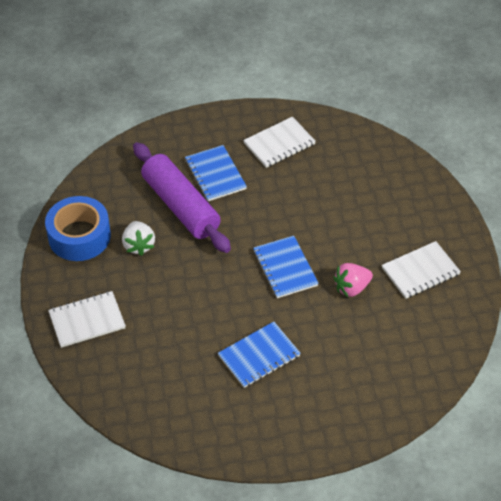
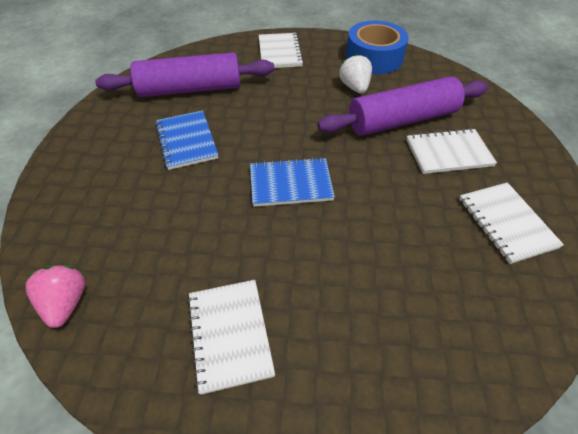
camera: 105 degrees right, 0 degrees up
white strawberry [122,221,155,256] -> white strawberry turned 75 degrees clockwise [339,53,372,93]
blue notebook [185,145,247,201] -> white notebook [406,128,497,174]
pink strawberry [333,263,373,297] -> pink strawberry moved to [26,265,86,328]
none -> purple rolling pin [95,52,274,97]

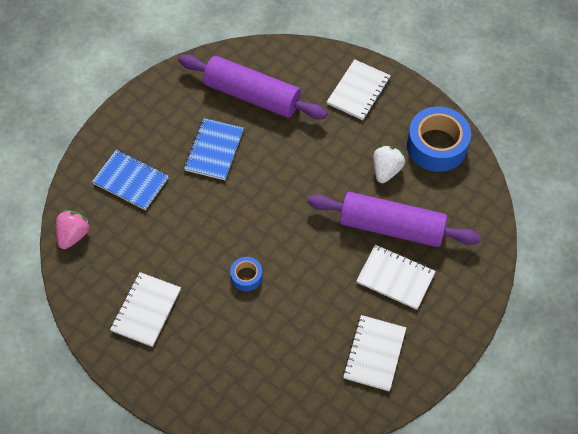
camera: 35 degrees right, 10 degrees up
blue notebook [250,157,335,207] -> blue notebook moved to [92,150,168,210]
none -> blue tape [230,257,262,291]

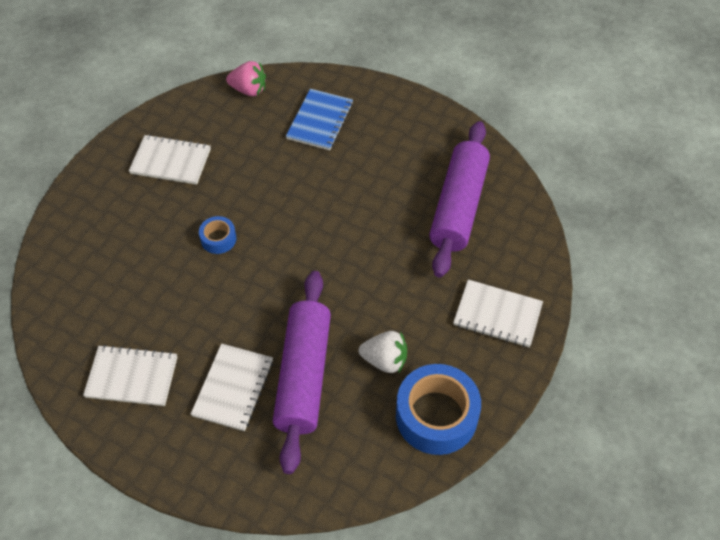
camera: 80 degrees right, 5 degrees down
blue notebook [184,118,244,180] -> none

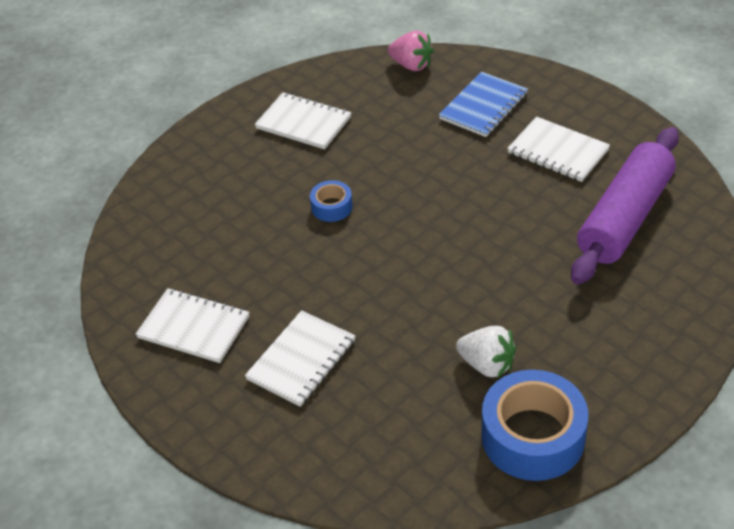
camera: 20 degrees right, 10 degrees down
purple rolling pin [273,271,331,474] -> none
white notebook [453,279,543,347] -> white notebook moved to [507,116,610,182]

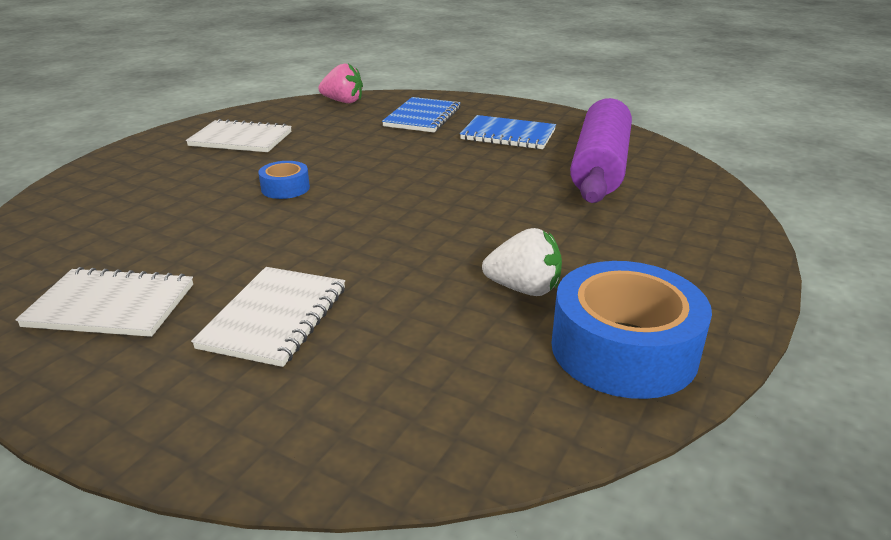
camera: 20 degrees left, 15 degrees down
white notebook [507,116,610,182] -> blue notebook [460,115,556,149]

